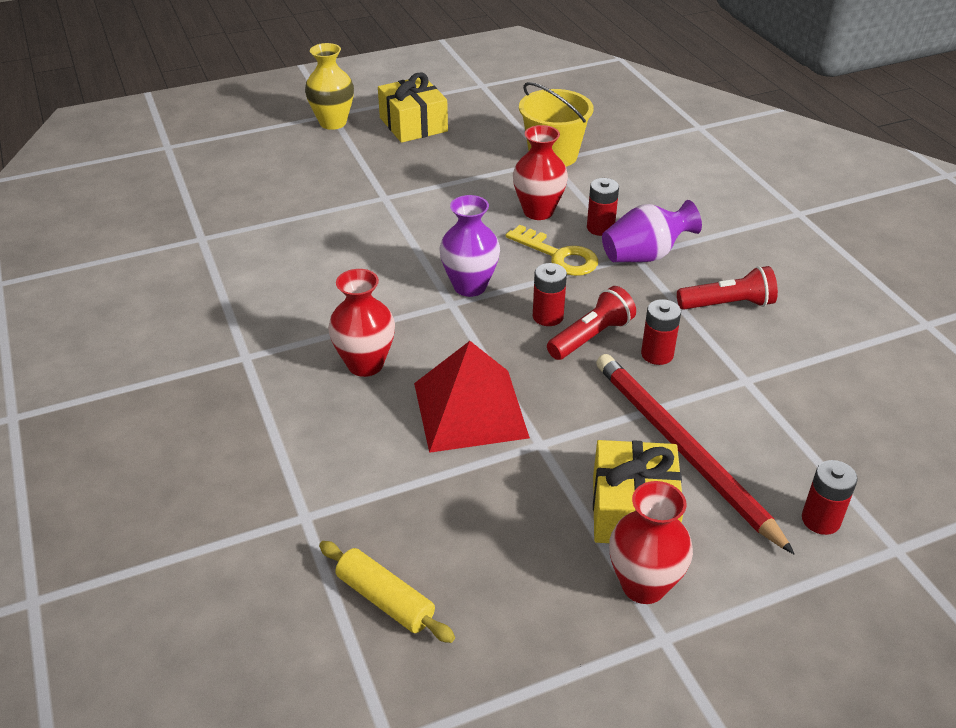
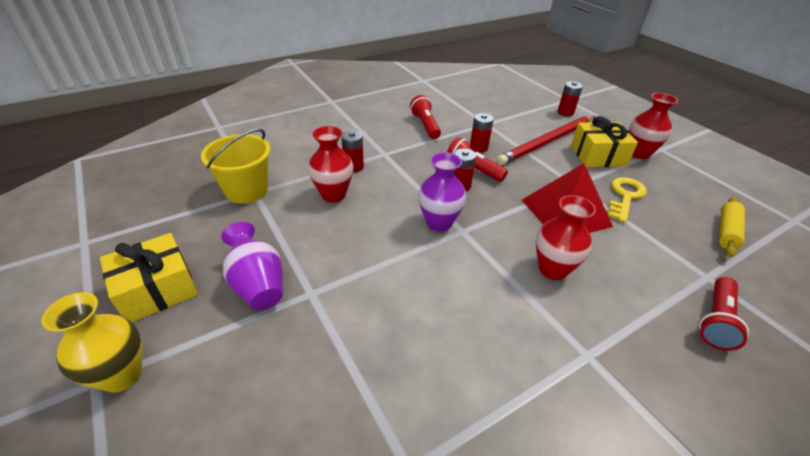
camera: 100 degrees left, 0 degrees up
yellow key [506,225,598,276] -> yellow key moved to [608,177,647,223]
purple vase [602,200,702,262] -> purple vase moved to [221,222,283,310]
none -> red flashlight [699,277,749,351]

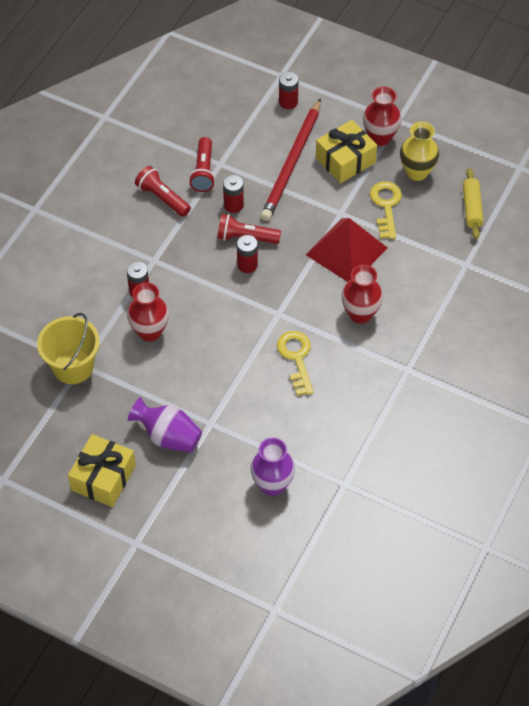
camera: 30 degrees left, 15 degrees up
yellow vase [41,292,142,393] -> yellow vase moved to [400,121,439,181]
purple vase [418,152,466,232] -> purple vase moved to [250,438,295,496]
red flashlight [699,277,749,351] -> red flashlight moved to [189,137,215,192]
none -> yellow key [277,331,314,396]

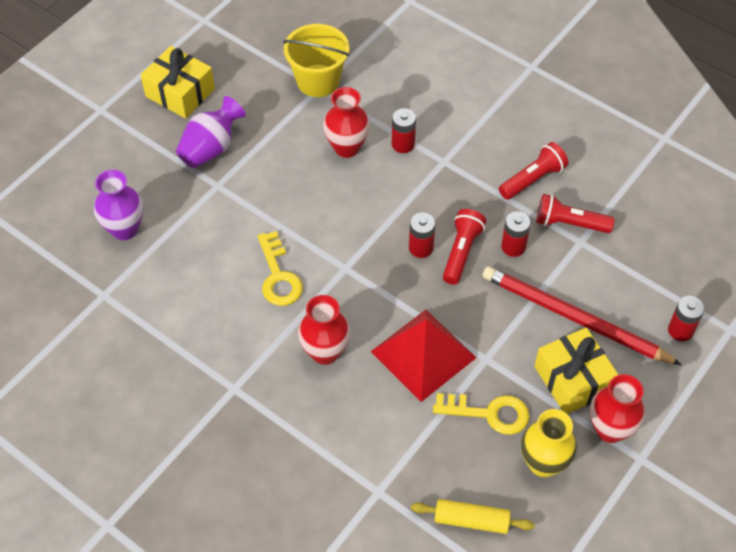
camera: 100 degrees right, 0 degrees up
yellow key [277,331,314,396] -> yellow key turned 75 degrees clockwise [258,231,303,306]

